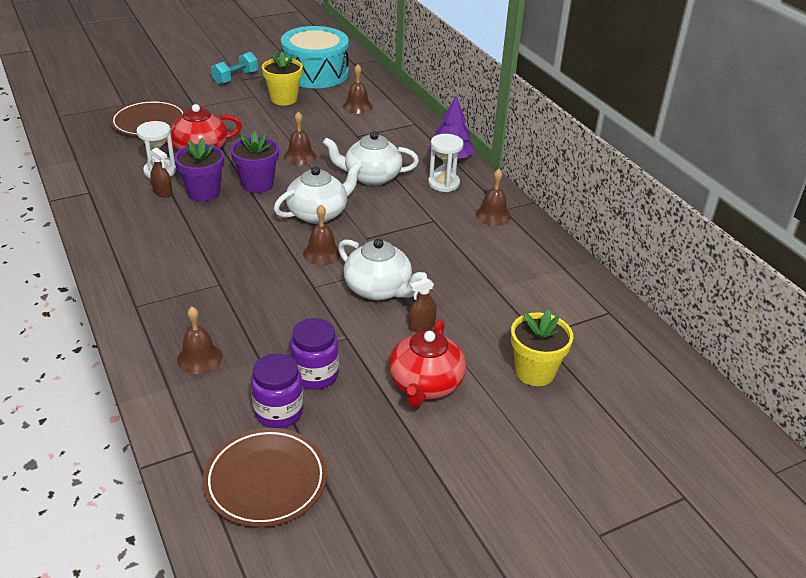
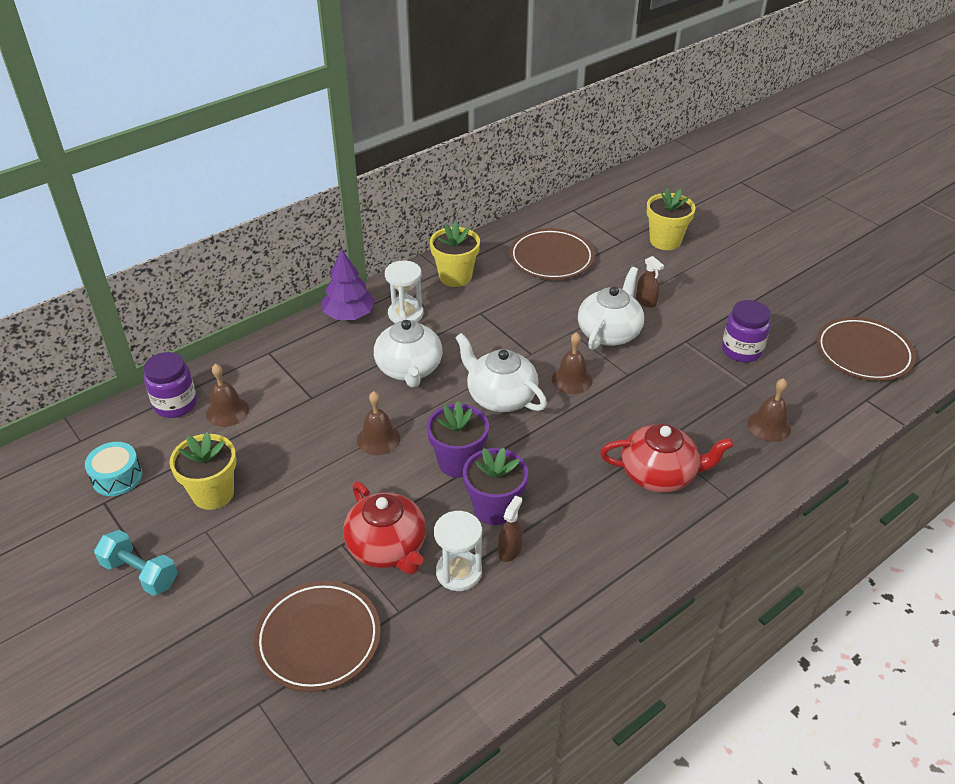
camera: 100 degrees left, 5 degrees up
purple jar [251,353,303,428] -> purple jar moved to [144,352,197,418]
turquoise drum [281,26,349,88] -> turquoise drum [85,442,142,496], size x0.46
red teapot [389,319,466,407] -> red teapot moved to [600,424,734,493]
brown bell [476,169,511,226] -> yellow flower pot [430,222,480,287]
none -> brown plate [510,228,595,280]

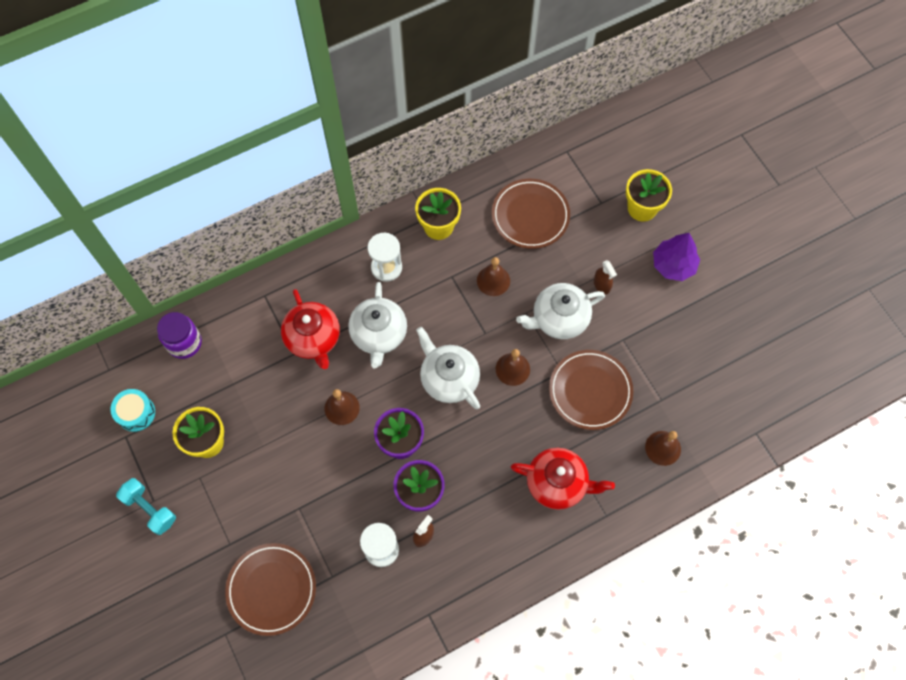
camera: 10 degrees right, 25 degrees up
brown bell [206,364,249,427] -> brown bell moved to [477,257,510,296]
purple tree [322,249,375,320] -> purple tree moved to [653,233,700,281]
red teapot [343,481,426,575] -> red teapot moved to [281,289,340,369]
white teapot [578,267,644,350] -> white teapot turned 150 degrees counterclockwise [516,283,605,339]
purple jar [722,300,771,362] -> none
brown plate [816,317,916,381] -> brown plate moved to [549,350,633,430]

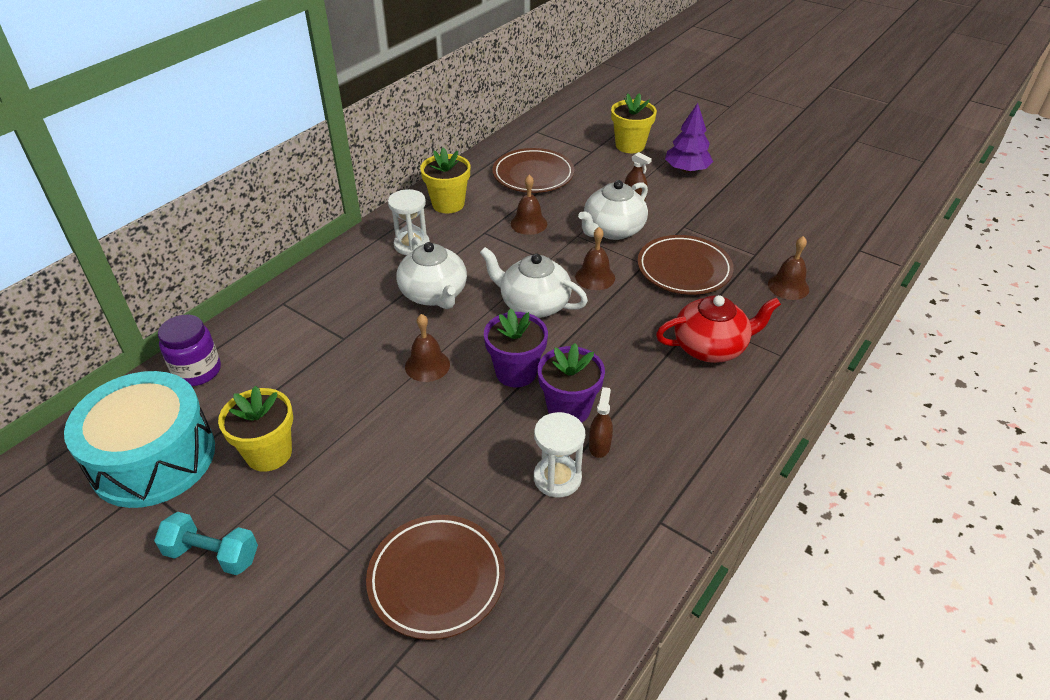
camera: 25 degrees left, 25 degrees down
turquoise drum [110,389,155,432] -> turquoise drum [64,371,215,508], size x2.18
red teapot [281,289,340,369] -> none

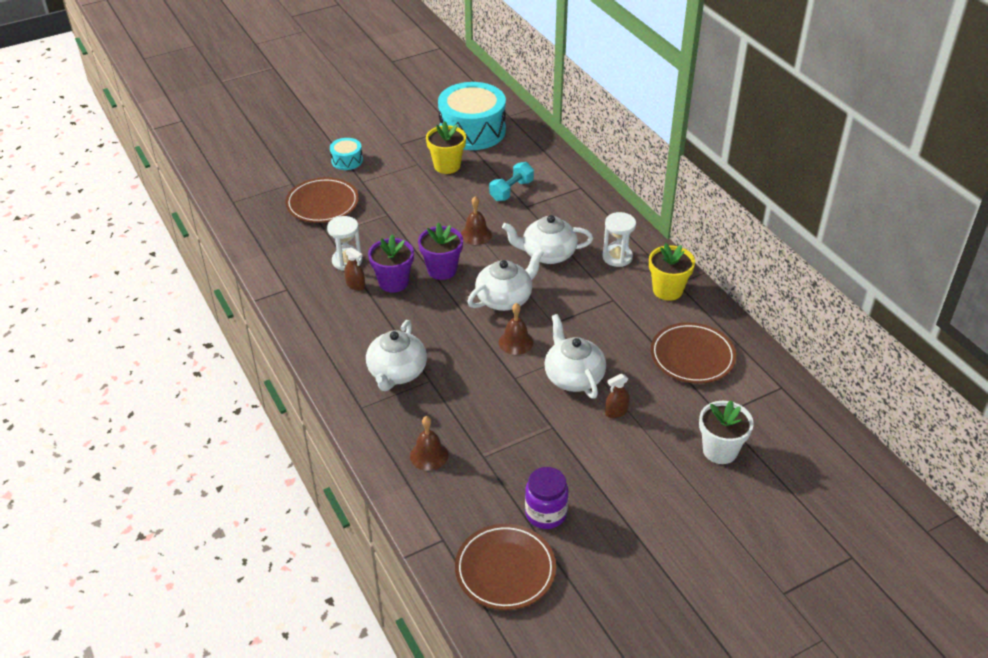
camera: 115 degrees right, 0 degrees up
turquoise dumbbell [154,512,258,575] -> turquoise dumbbell moved to [489,162,534,201]
purple jar [158,314,221,386] -> purple jar moved to [525,467,568,529]
brown bell [511,175,547,235] -> none
yellow flower pot [611,93,657,153] -> white flower pot [699,400,754,464]
brown plate [637,235,734,295] -> brown plate moved to [455,524,556,610]
red teapot [656,295,781,363] -> white teapot [366,320,427,391]
purple tree [665,103,713,173] -> none
none -> turquoise drum [330,138,363,170]

